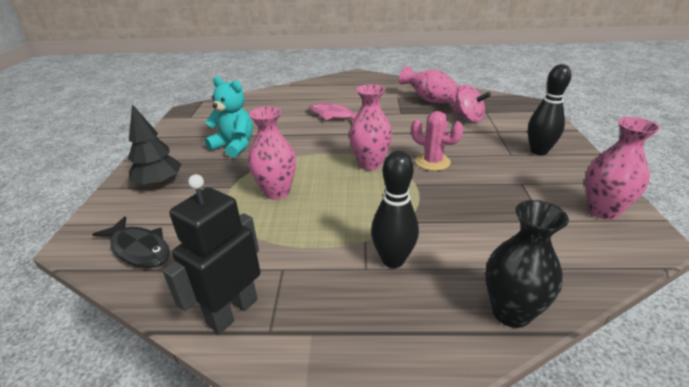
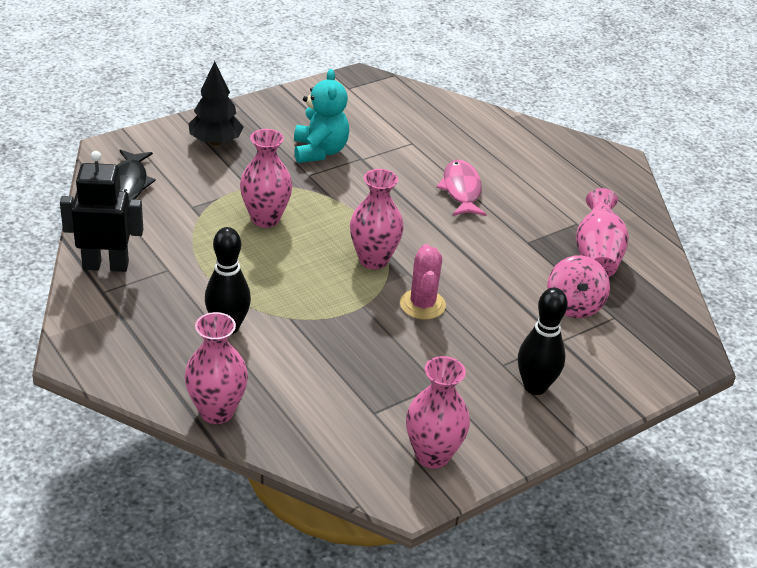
camera: 50 degrees right, 5 degrees up
black vase [485,200,569,328] -> pink vase [184,312,248,424]

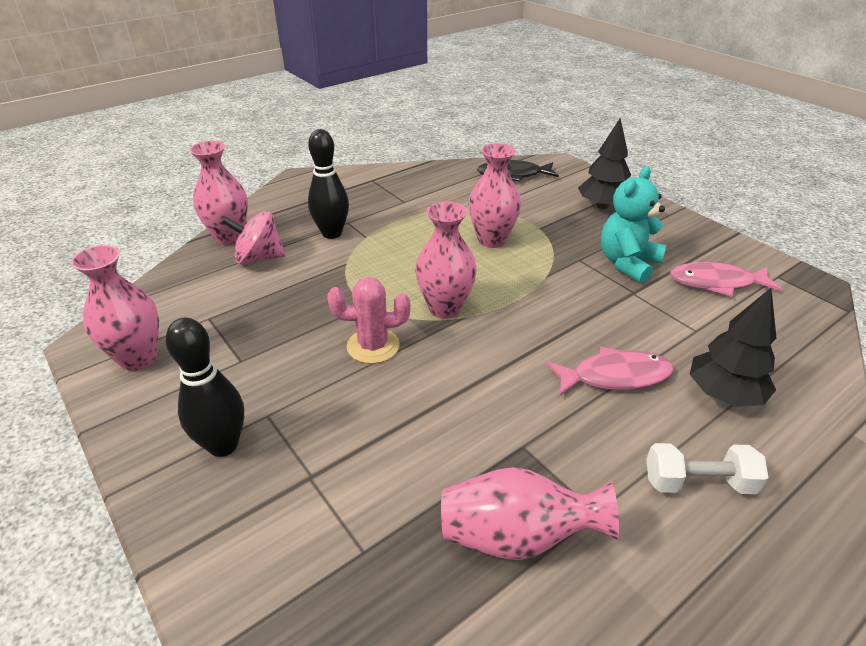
camera: 90 degrees right, 0 degrees up
black robot [60,151,143,272] -> none
turquoise teddy bear [294,69,349,163] -> turquoise teddy bear turned 135 degrees clockwise [601,166,666,283]
pink spinning top [547,255,610,318] -> pink spinning top moved to [222,211,285,265]
none -> white dumbbell [646,443,768,494]
none -> pink fish [670,262,782,297]
none -> black tree [690,288,776,407]

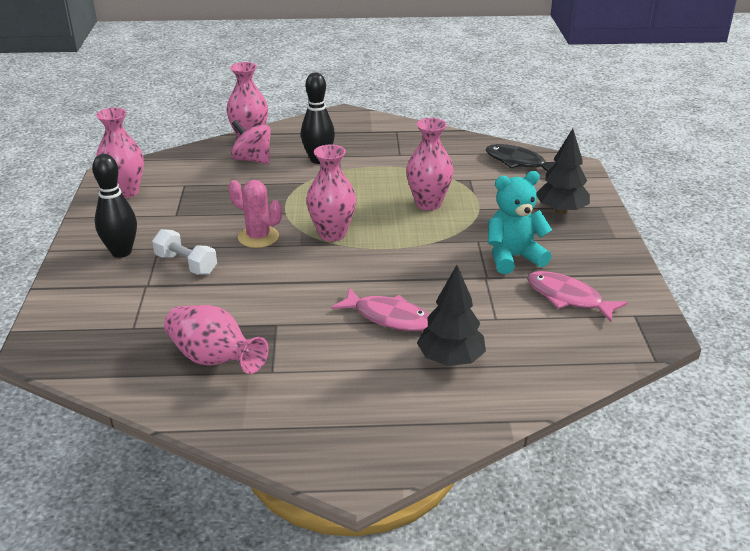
camera: 35 degrees right, 5 degrees down
white dumbbell [646,443,768,494] -> white dumbbell moved to [152,229,217,275]

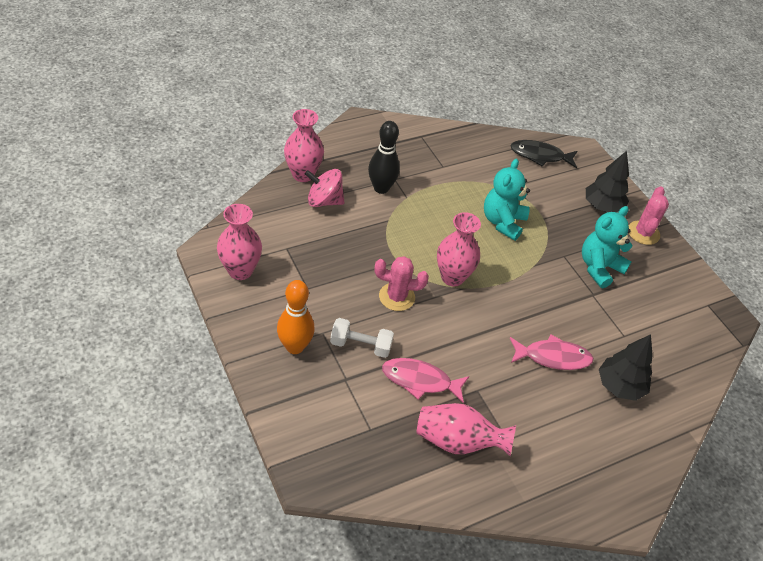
camera: 30 degrees left, 15 degrees up
black bowling pin [92,154,137,258] -> orange bowling pin [277,280,315,354]
pink vase [406,118,453,210] -> turquoise teddy bear [484,159,530,241]
pink fish [527,271,628,322] -> pink fish moved to [382,358,469,403]
none -> pink cactus [629,186,669,245]

